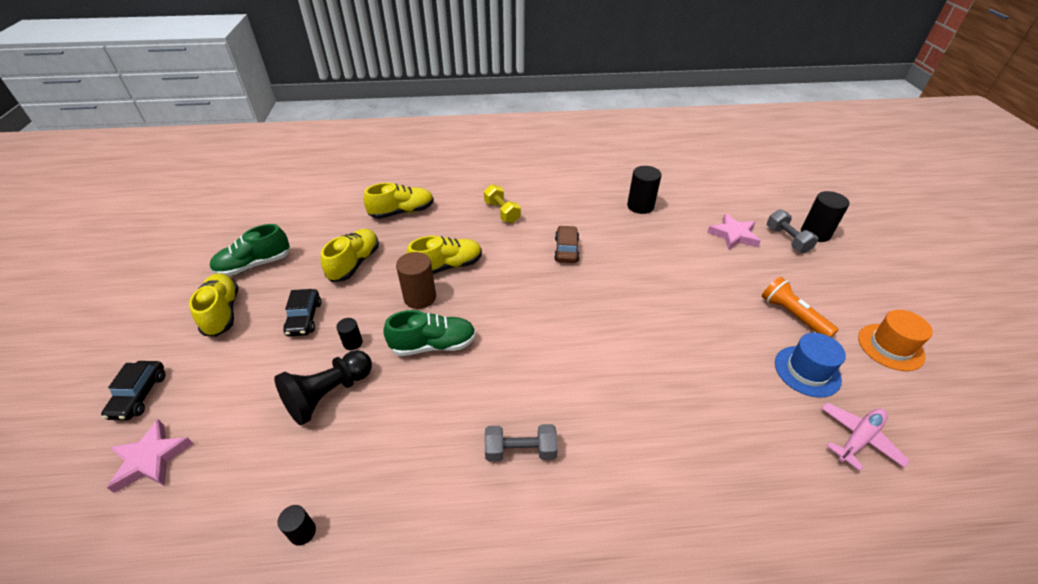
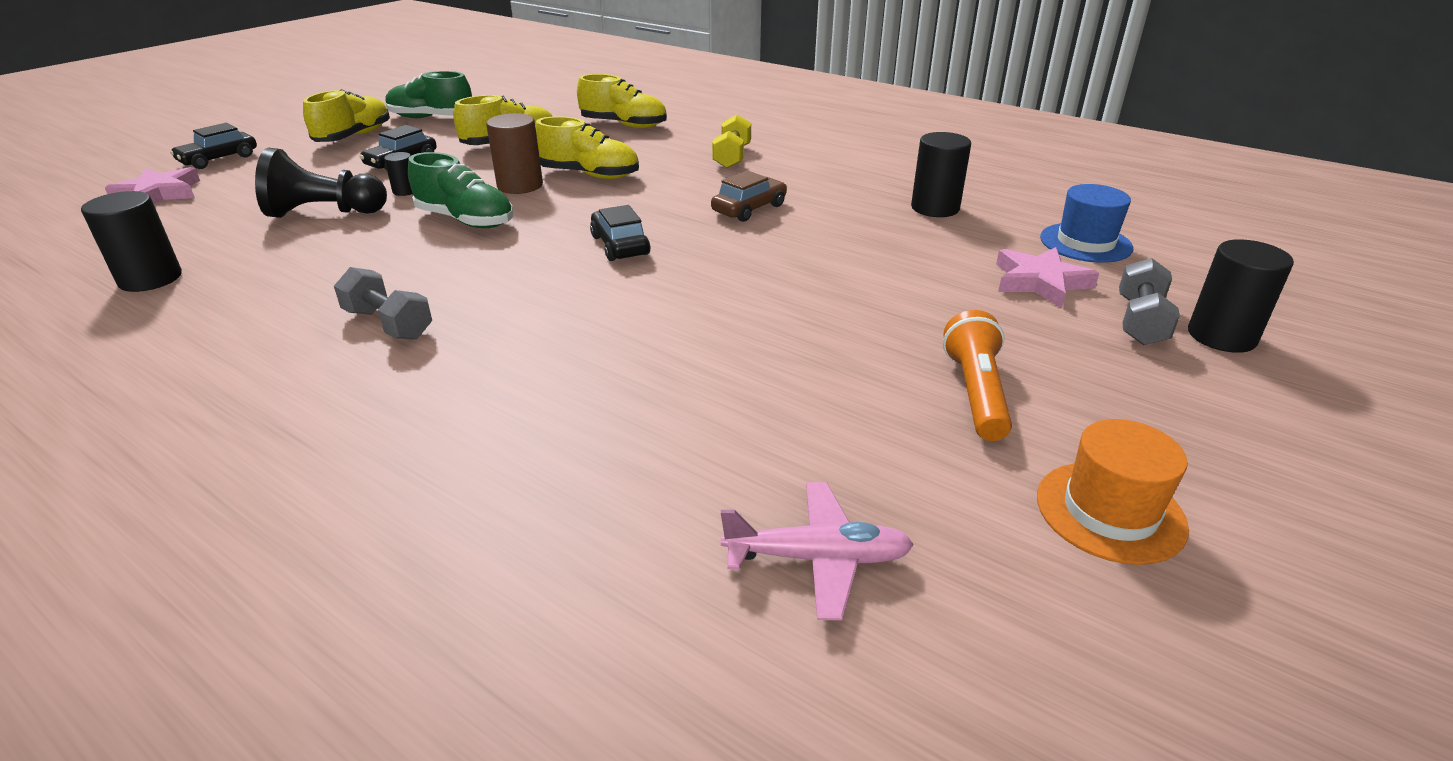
camera: 40 degrees right, 10 degrees down
black cylinder [277,505,316,546] -> black cylinder [81,191,182,292], size x1.84
blue hat [775,333,846,398] -> blue hat moved to [1040,184,1133,263]
none -> black car [590,205,650,261]

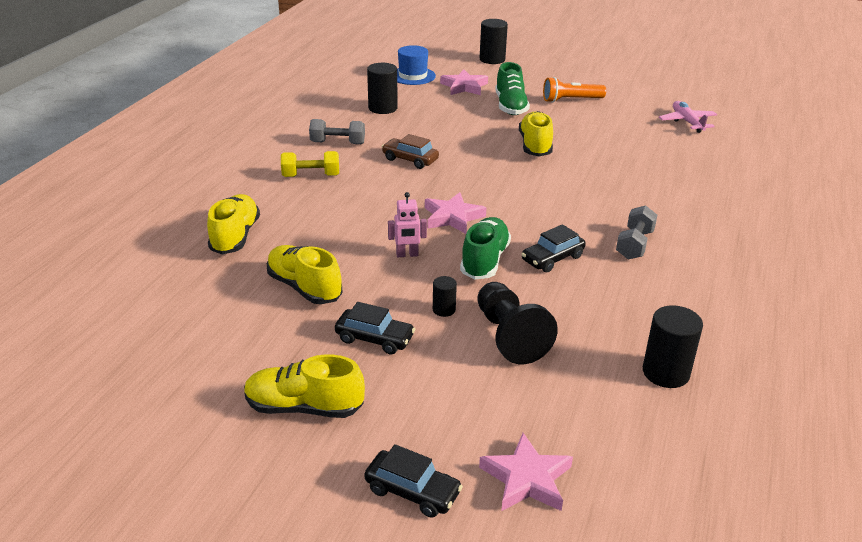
camera: 105 degrees left, 0 degrees up
green shoe [385,71,472,118] -> green shoe moved to [495,62,530,115]
brown cylinder [486,113,543,194] -> pink robot [388,192,427,257]
yellow shoe [535,116,639,179] -> yellow shoe moved to [519,111,553,156]
black car [590,205,650,261] -> black car moved to [522,224,586,272]
orange hat [1037,419,1189,565] -> none
grey dumbbell [1119,258,1180,345] -> grey dumbbell moved to [309,119,365,144]
none -> pink star [425,192,486,234]

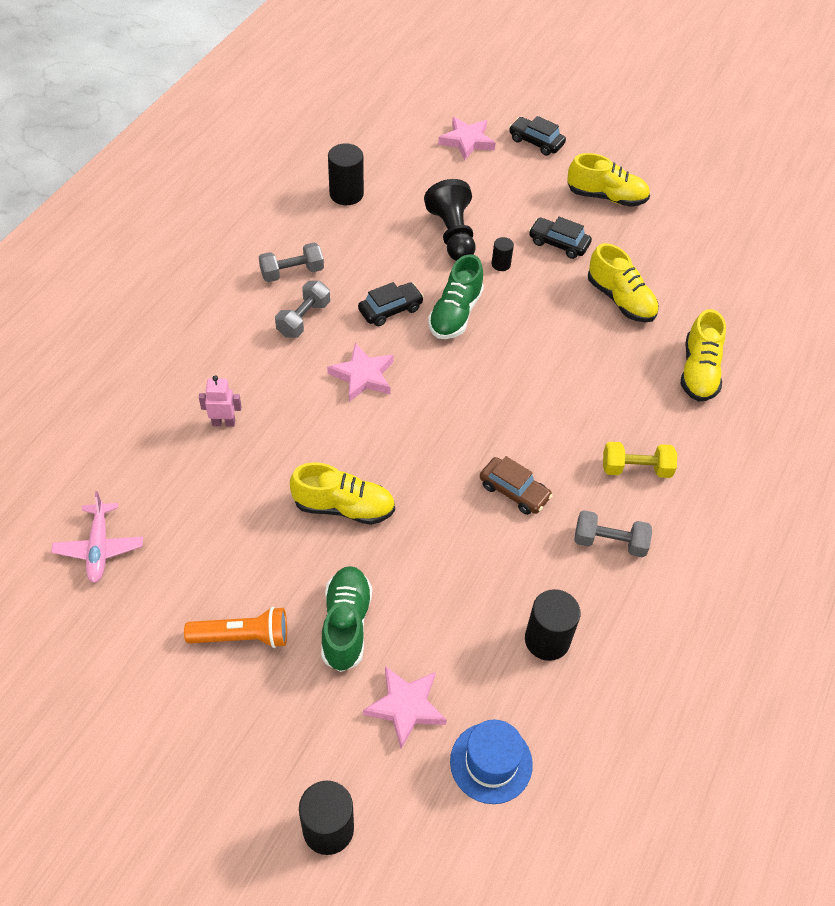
camera: 175 degrees left, 20 degrees up
pink robot [388,192,427,257] -> pink robot moved to [199,375,242,427]
pink star [425,192,486,234] -> pink star moved to [327,343,394,402]
yellow shoe [519,111,553,156] -> yellow shoe turned 90 degrees counterclockwise [290,462,395,525]
none -> grey dumbbell [259,243,324,282]

